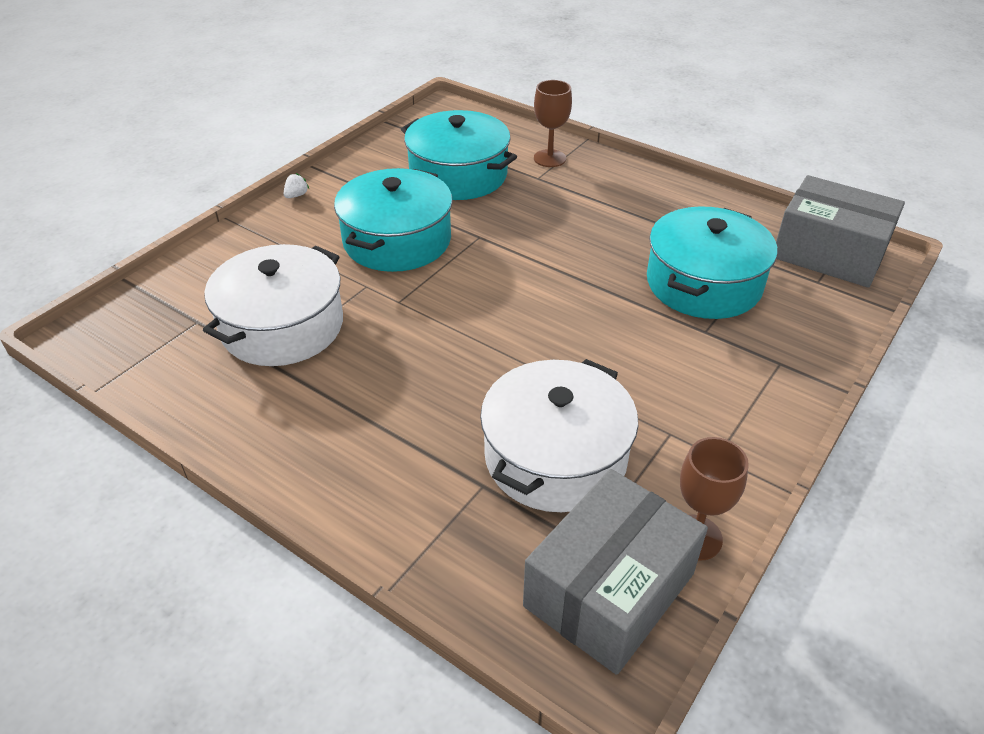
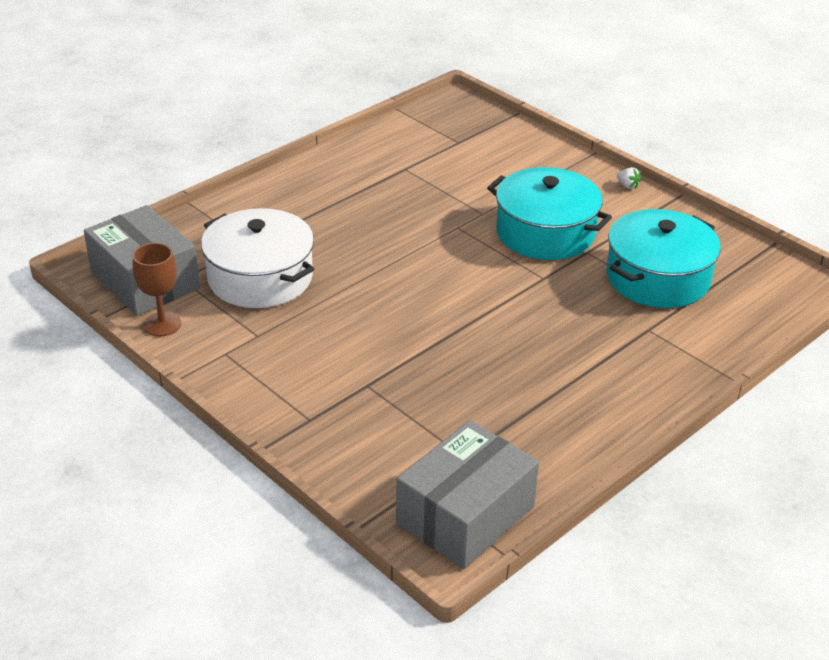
camera: 100 degrees right, 5 degrees down
white pot [203,244,343,366] -> none
brown goblet [534,80,572,167] -> none
turquoise pot [647,206,777,319] -> none

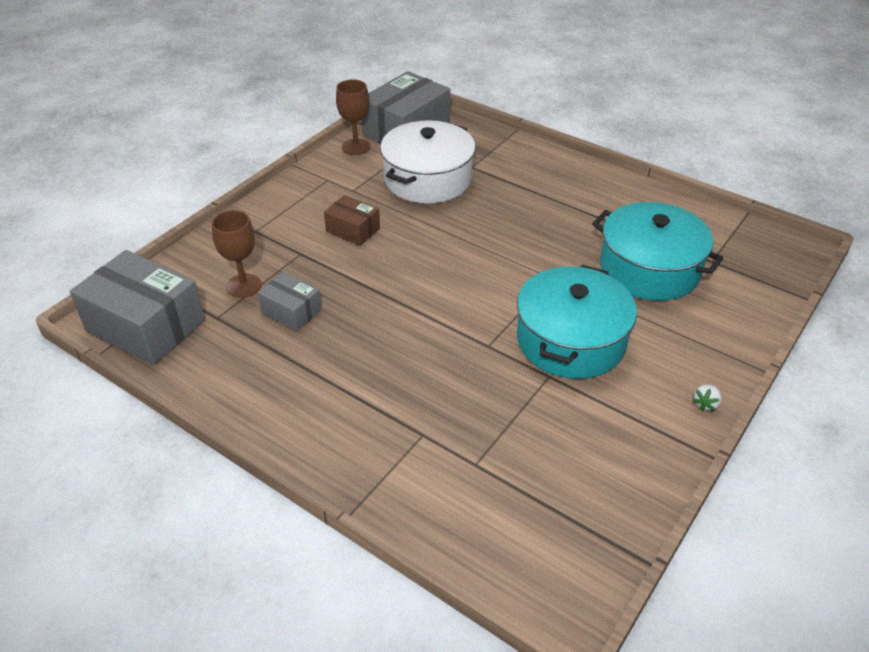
camera: 80 degrees right, 5 degrees up
turquoise pot [607,209,721,308] -> turquoise pot moved to [592,202,723,301]
none -> brown goblet [212,210,262,298]
none -> grey box [258,272,322,331]
none -> brown box [324,195,380,246]

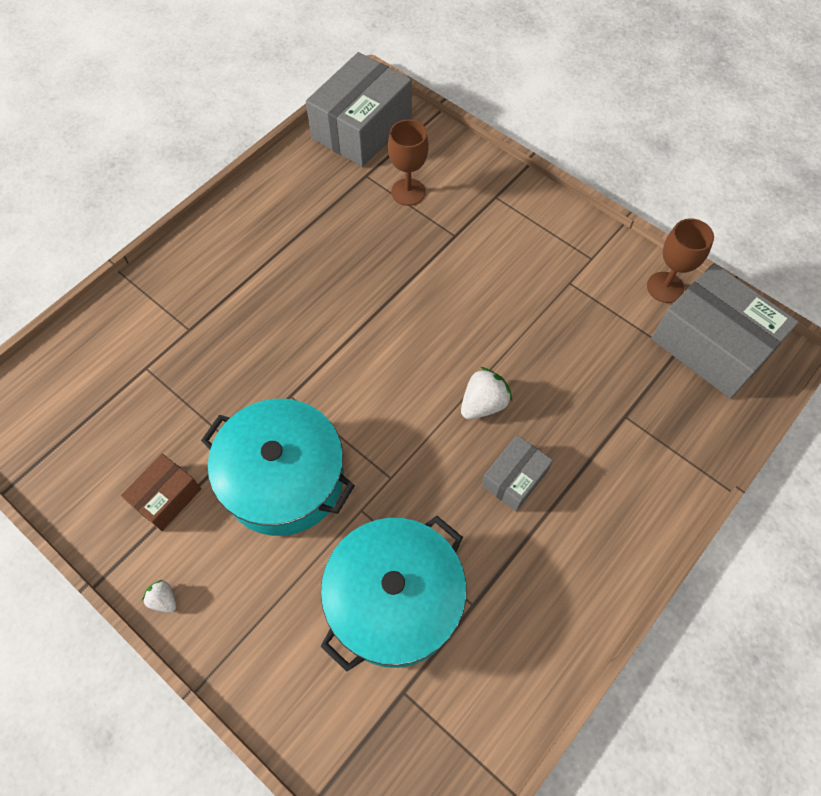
camera: 95 degrees right, 20 degrees up
grey box [258,272,322,331] -> grey box moved to [482,435,553,512]
brown box [324,195,380,246] -> brown box moved to [121,454,201,531]
white pot [380,120,476,204] -> none
none -> white strawberry [461,367,512,419]

